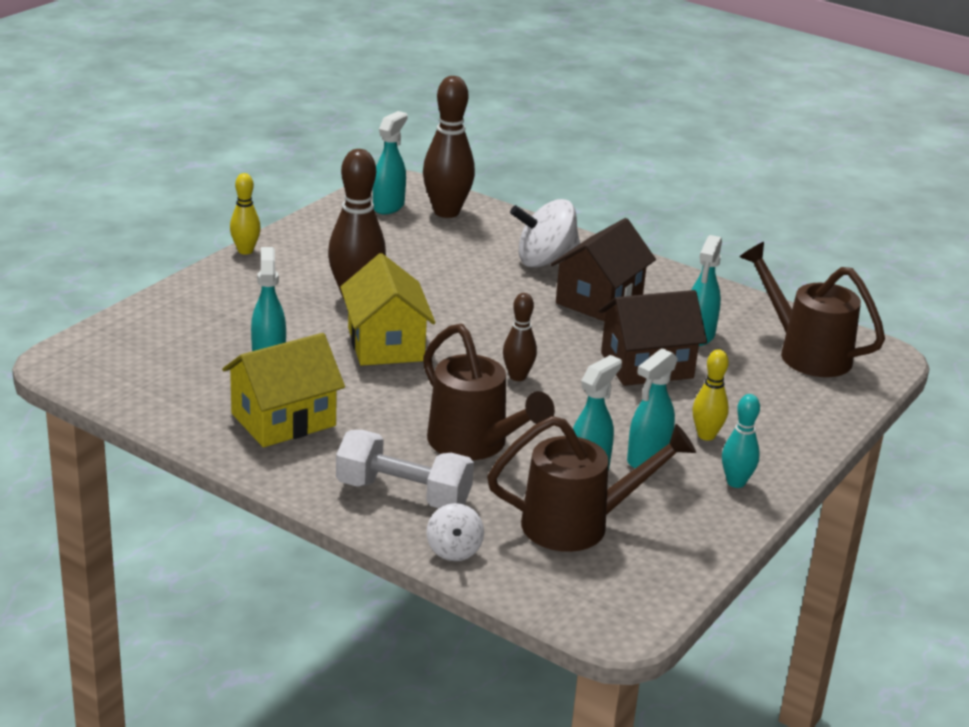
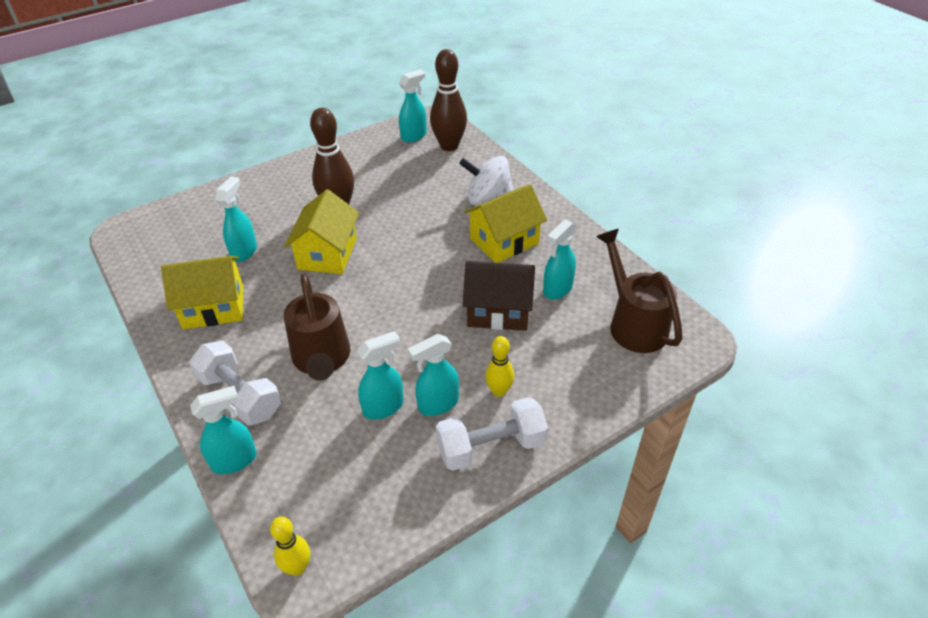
camera: 25 degrees right, 15 degrees up
yellow bowling pin [230,173,261,254] -> yellow bowling pin moved to [270,517,310,576]
white spinning top [427,503,484,561] -> turquoise spray bottle [190,386,257,474]
brown watering can [487,416,696,552] -> none
brown bowling pin [503,293,537,381] -> none
brown house [550,218,656,321] -> yellow house [464,184,547,263]
turquoise bowling pin [722,394,760,488] -> white dumbbell [436,397,548,471]

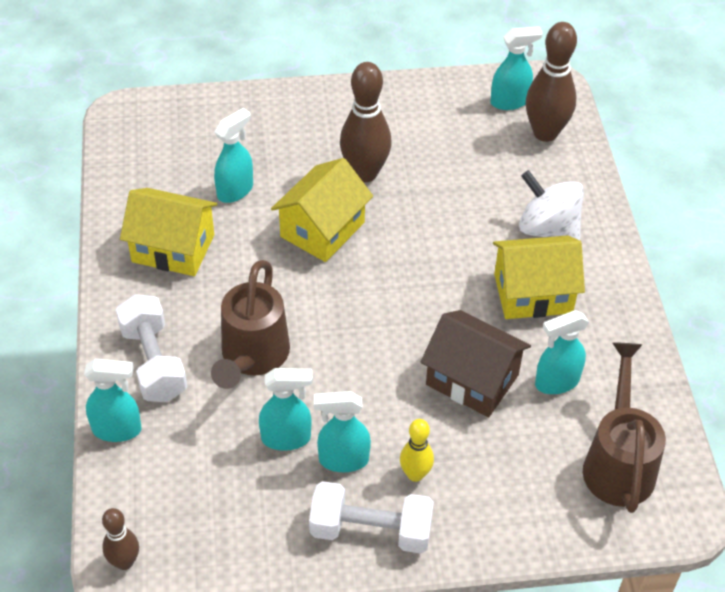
camera: 25 degrees right, 5 degrees up
yellow bowling pin [270,517,310,576] -> brown bowling pin [102,508,139,570]

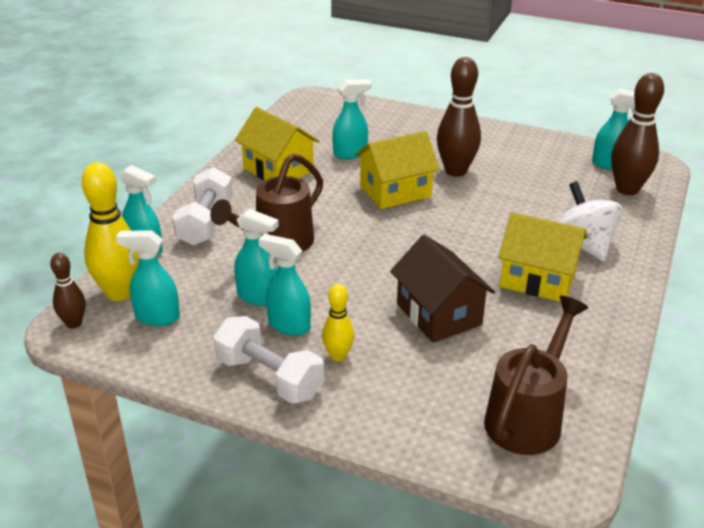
camera: 30 degrees right, 15 degrees down
turquoise spray bottle [535,310,589,394] -> turquoise spray bottle moved to [116,230,180,326]
none -> yellow bowling pin [81,162,139,301]

